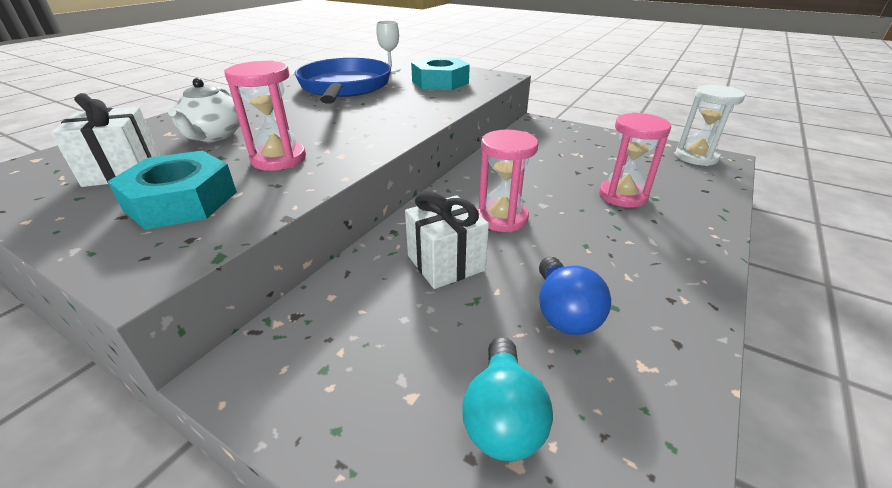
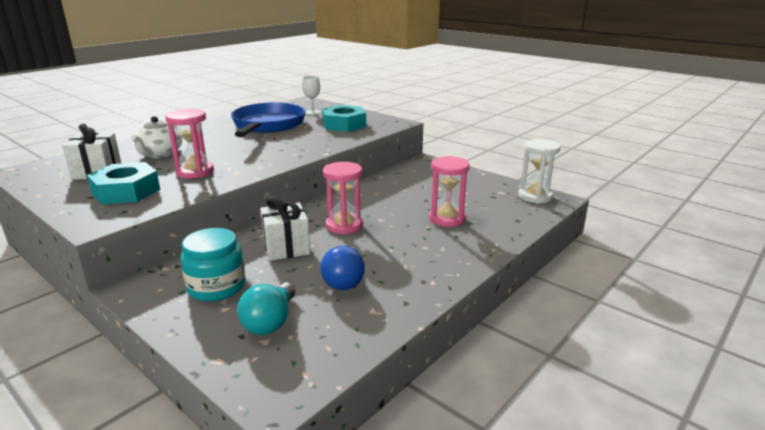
camera: 10 degrees right, 10 degrees down
none -> turquoise jar [180,228,246,301]

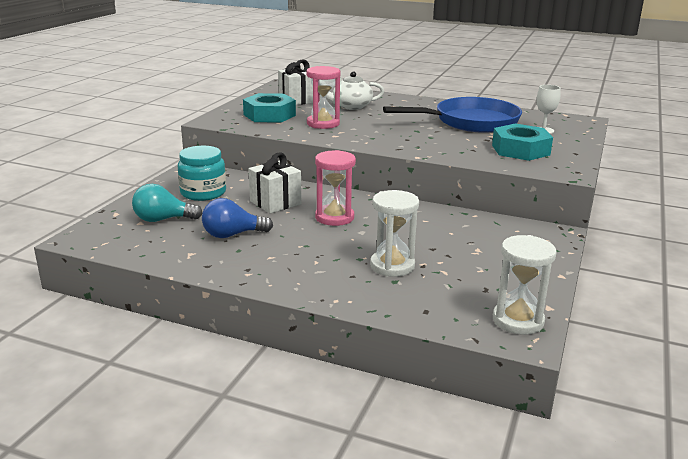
camera: 70 degrees right, 0 degrees up
pink hourglass [429,156,470,227] -> white hourglass [370,190,419,277]

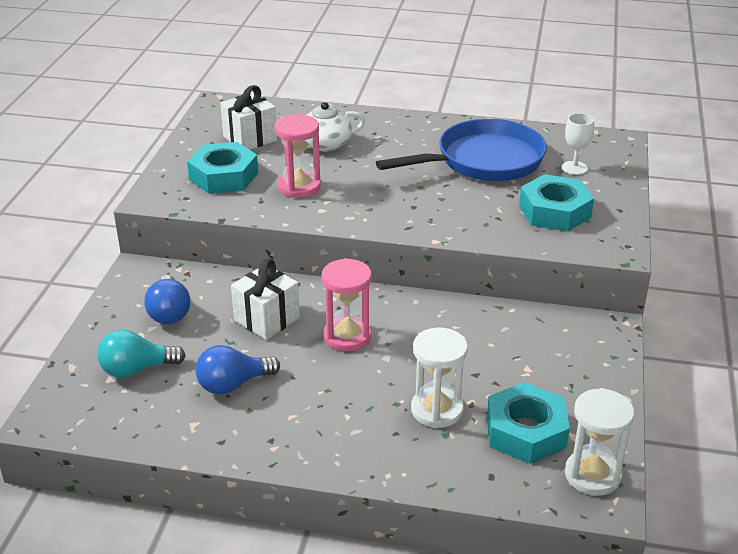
camera: 10 degrees left, 10 degrees up
turquoise jar [178,146,226,201] -> blue light bulb [144,275,190,324]
none -> turquoise nut [487,382,570,464]

